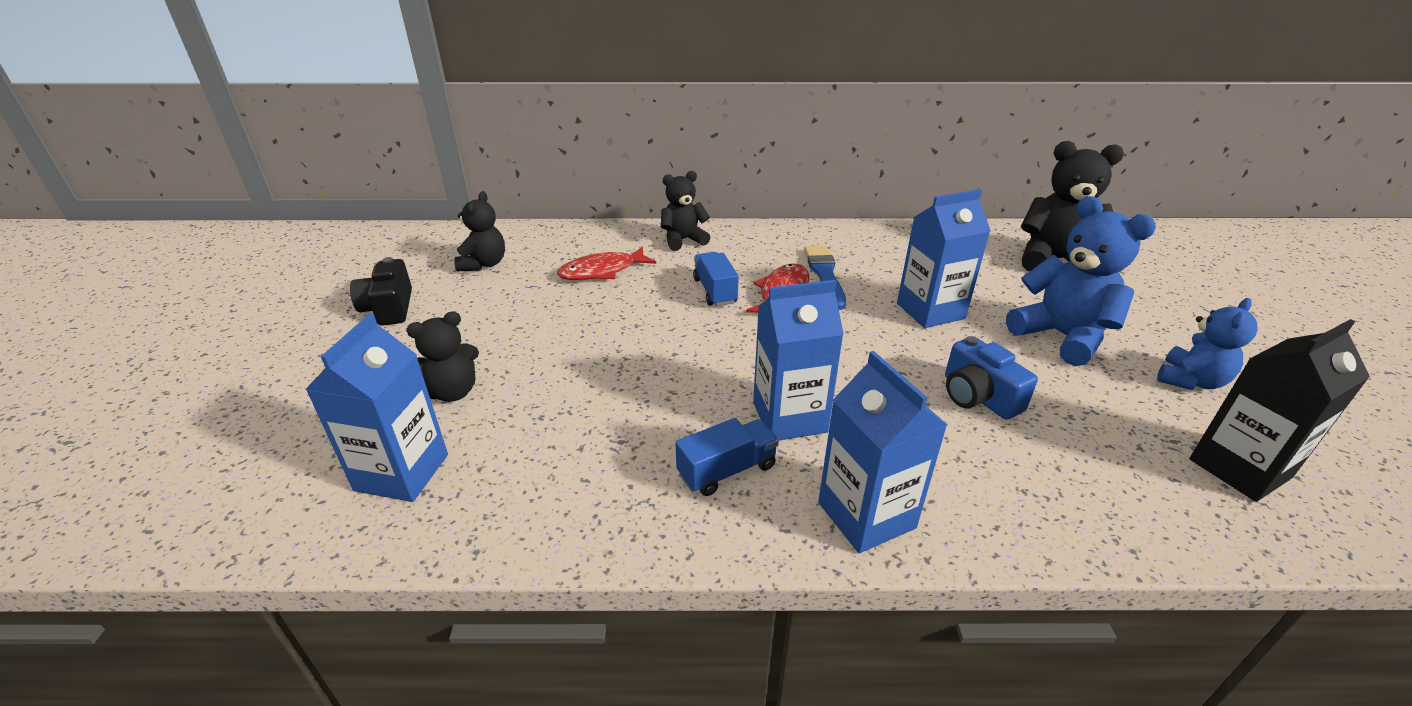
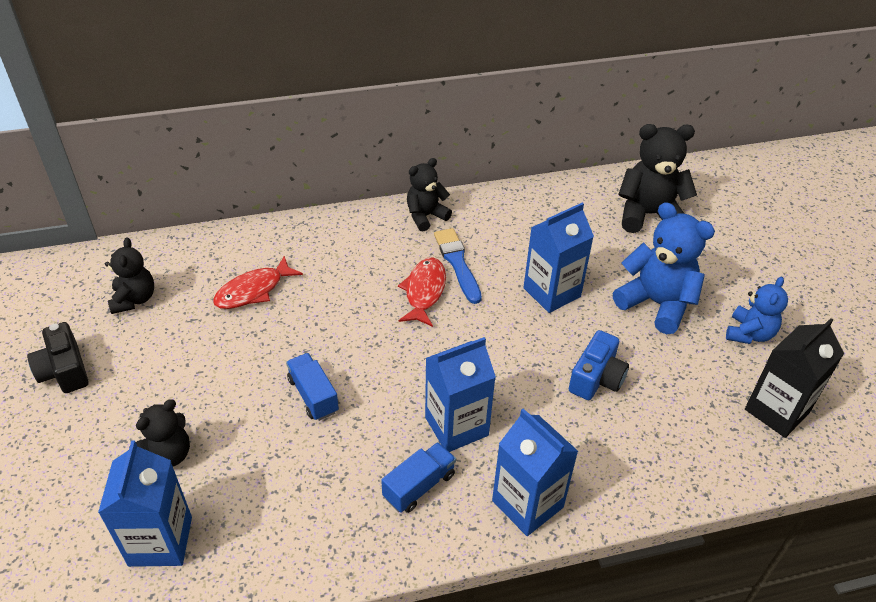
camera: 15 degrees left, 10 degrees up
black teddy bear [661,171,710,251] -> black teddy bear moved to [407,158,452,232]
blue truck [693,252,739,306] -> blue truck moved to [286,353,339,421]
blue camera [945,336,1038,420] -> blue camera turned 105 degrees counterclockwise [569,330,629,400]

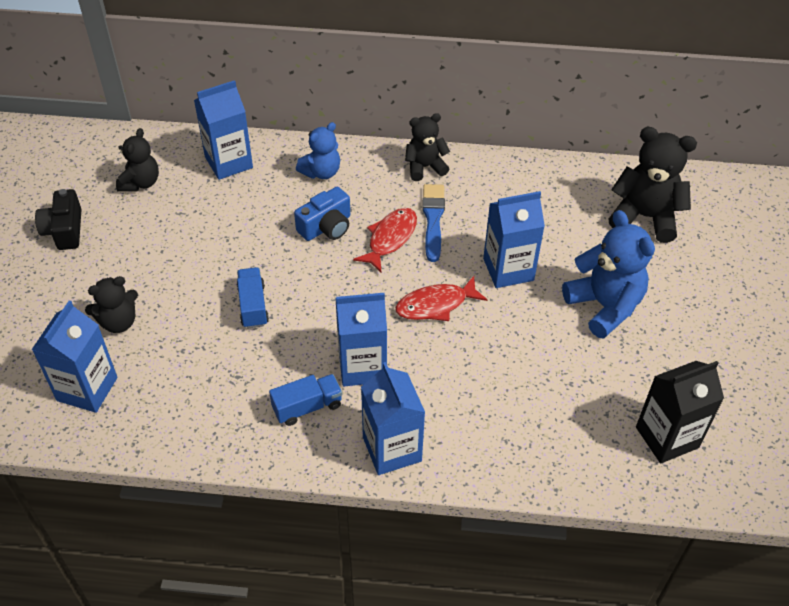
camera: 20 degrees right, 5 degrees up
red fish [213,256,303,309] -> red fish moved to [395,276,488,321]
blue camera [569,330,629,400] -> blue camera moved to [294,187,350,241]
blue teddy bear [726,277,788,344] -> blue teddy bear moved to [296,122,340,179]
none -> blue carton [194,80,253,180]

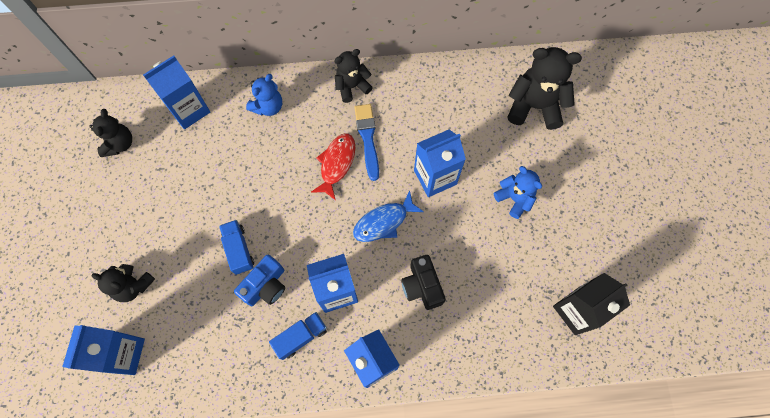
camera: 10 degrees left, 20 degrees up
black camera [35,189,82,250] -> black camera moved to [401,255,446,310]
black teddy bear [85,276,138,333] -> black teddy bear turned 60 degrees clockwise [91,264,155,302]
blue camera [294,187,350,241] -> blue camera moved to [234,255,285,306]
red fish [395,276,488,321] -> blue fish [353,191,424,242]
blue teddy bear [562,210,655,339] -> blue teddy bear [494,166,542,219], size x0.62

